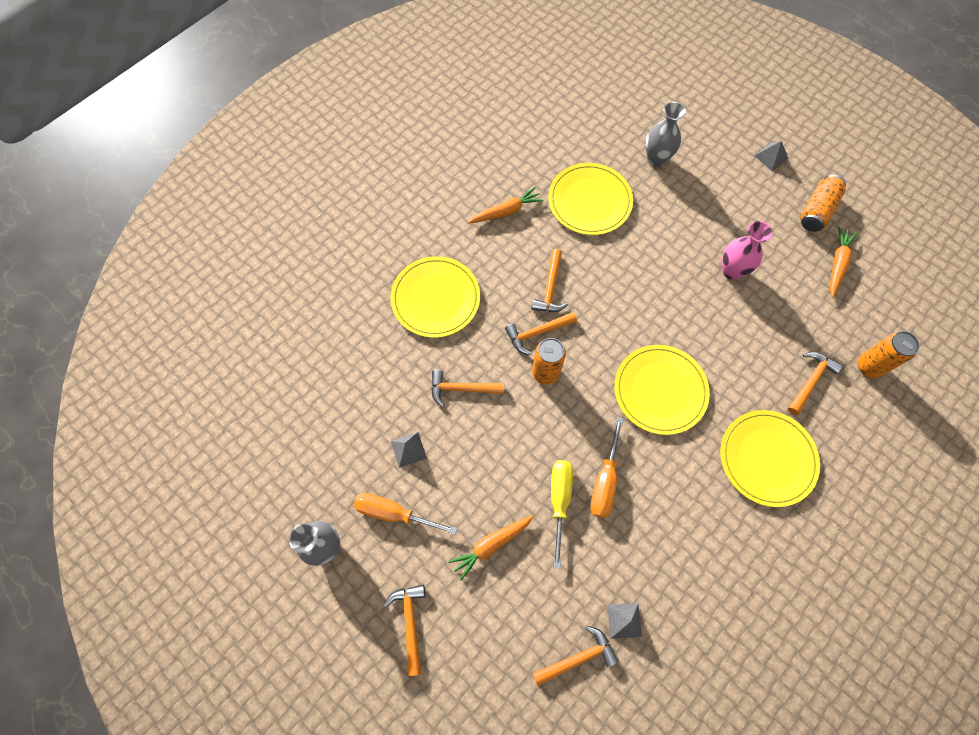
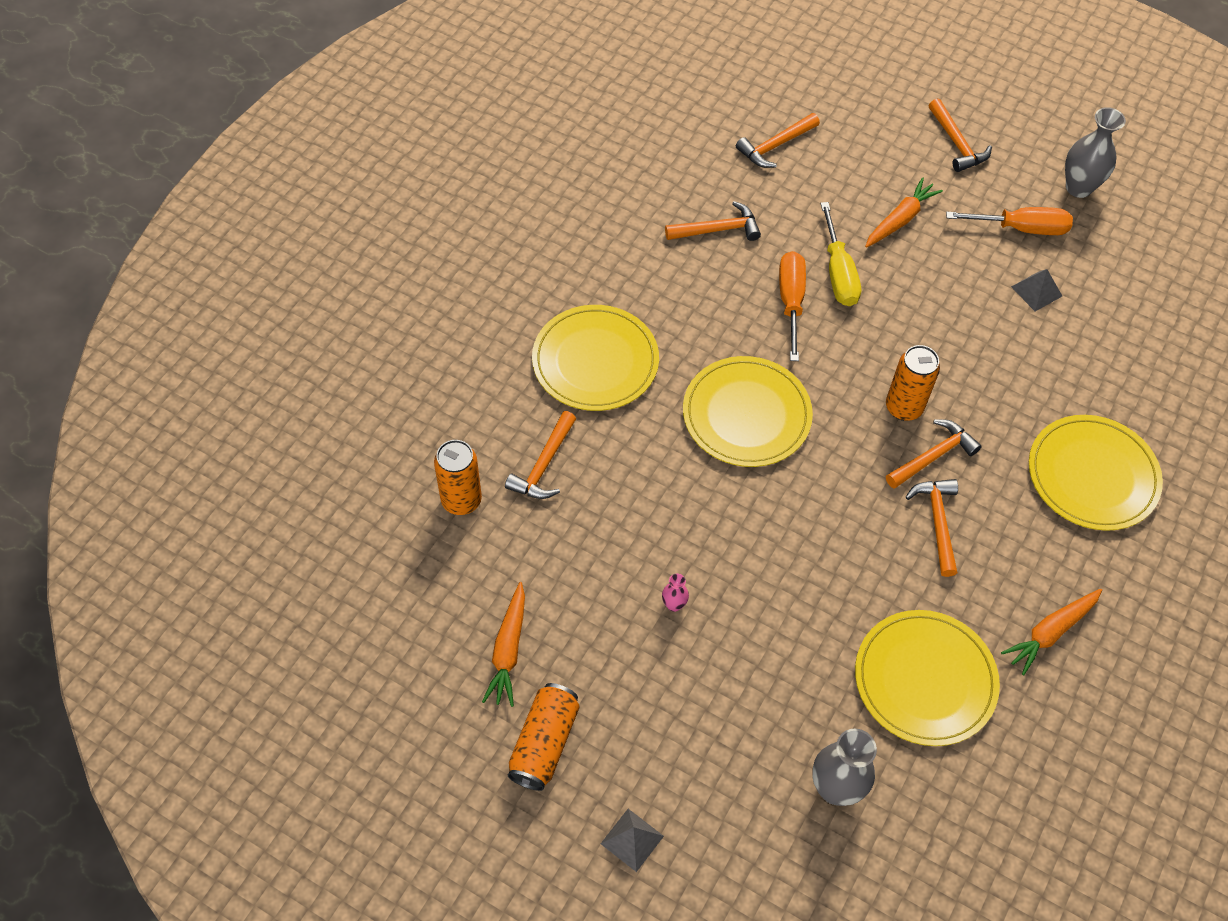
camera: 165 degrees right, 10 degrees down
orange hammer [431,370,504,407] -> orange hammer moved to [665,201,761,241]
grey pyramid [607,603,642,639] -> none
pink vase [722,221,773,280] -> pink vase [662,574,689,612], size x0.47

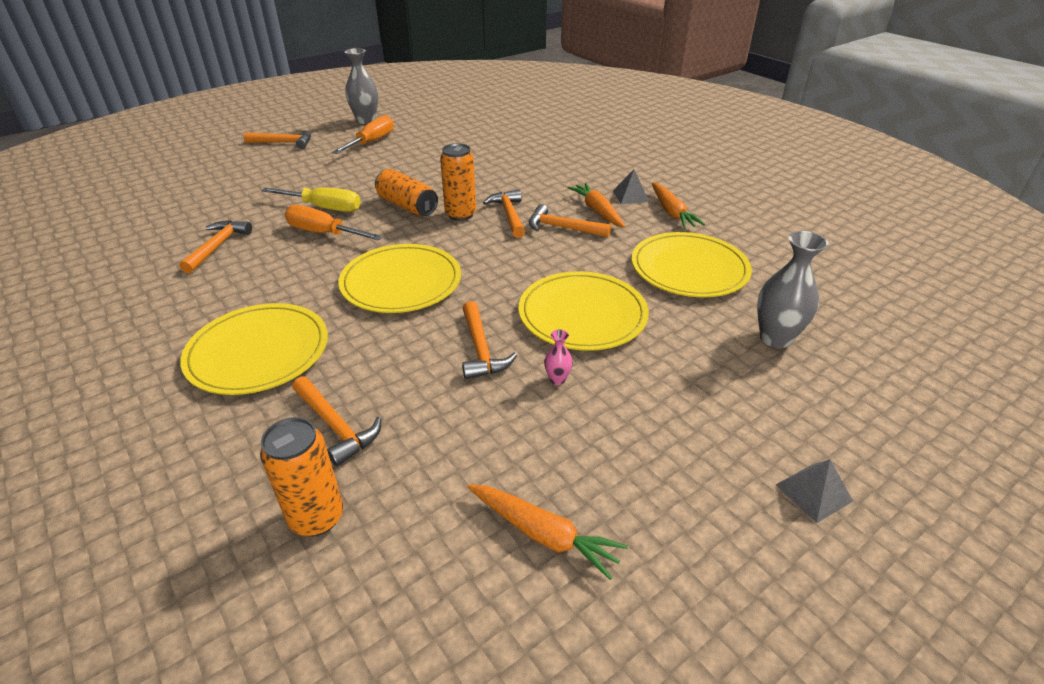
camera: 65 degrees left, 20 degrees down
orange can [508,683,580,791] -> orange can moved to [375,169,438,216]
orange hammer [736,113,820,168] -> orange hammer moved to [462,301,517,379]
orange carrot [865,177,943,247] -> orange carrot moved to [568,183,625,228]
grey pyramid [1011,269,1062,311] -> grey pyramid moved to [613,169,649,204]
yellow plate [1029,415,1163,531] -> yellow plate moved to [519,271,649,351]

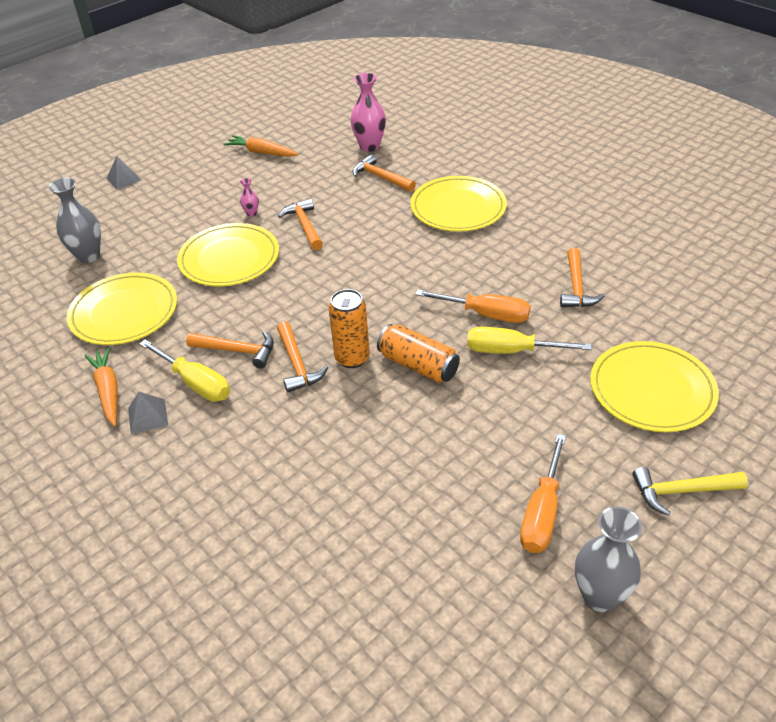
camera: 175 degrees right, 5 degrees up
orange hammer [244,130,311,149] -> yellow hammer [632,467,748,516]
orange can [260,417,343,537] -> pink vase [350,73,386,152]
yellow plate [339,244,461,313] -> yellow plate moved to [590,341,719,432]
orange carrot [568,183,625,228] -> yellow screwdriver [139,339,230,402]

